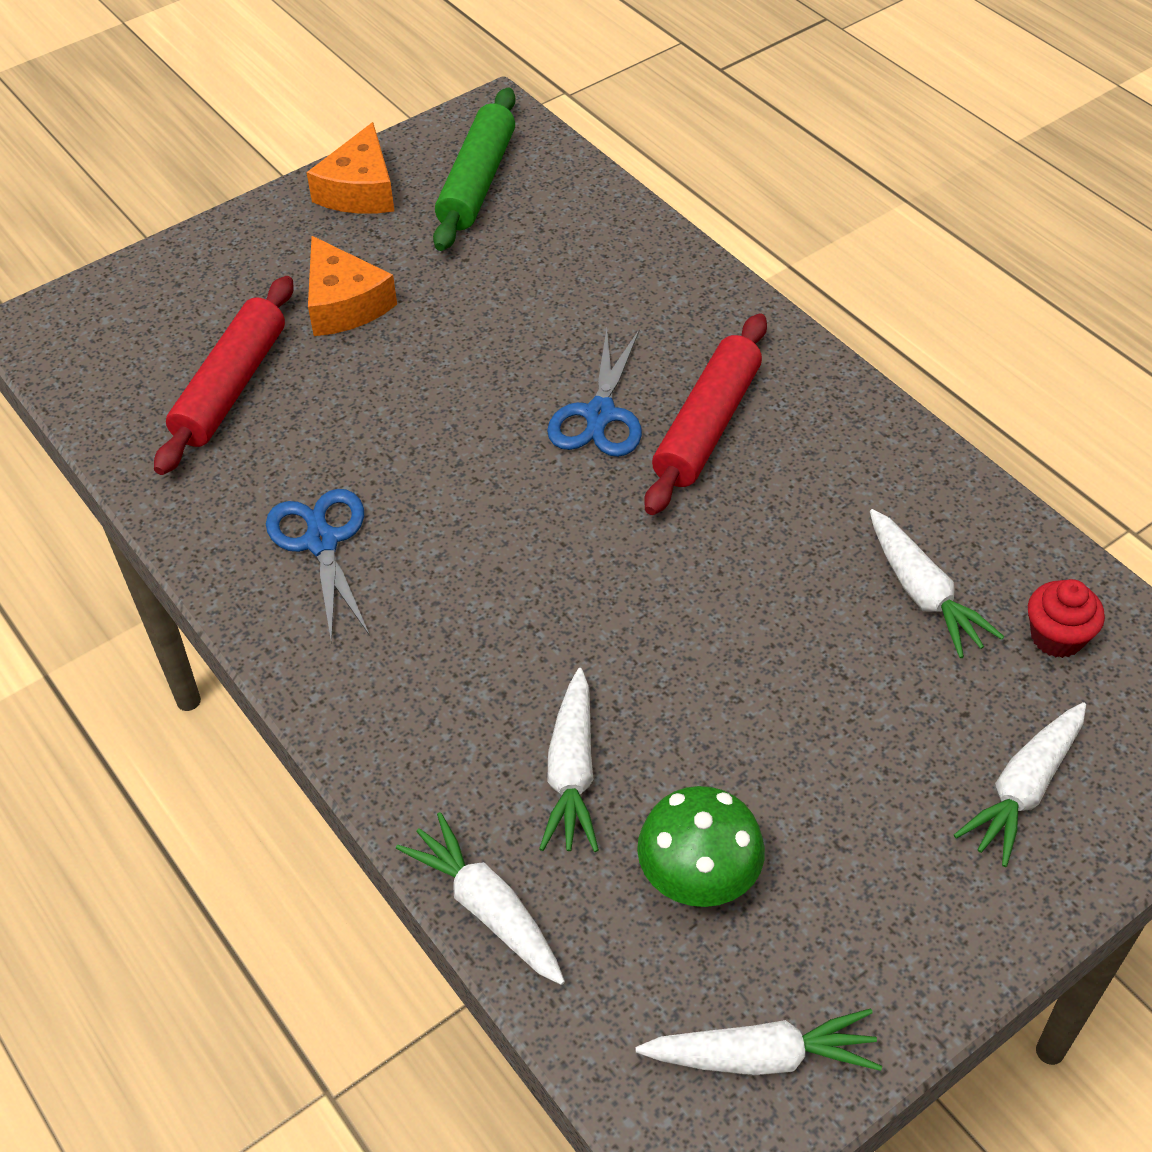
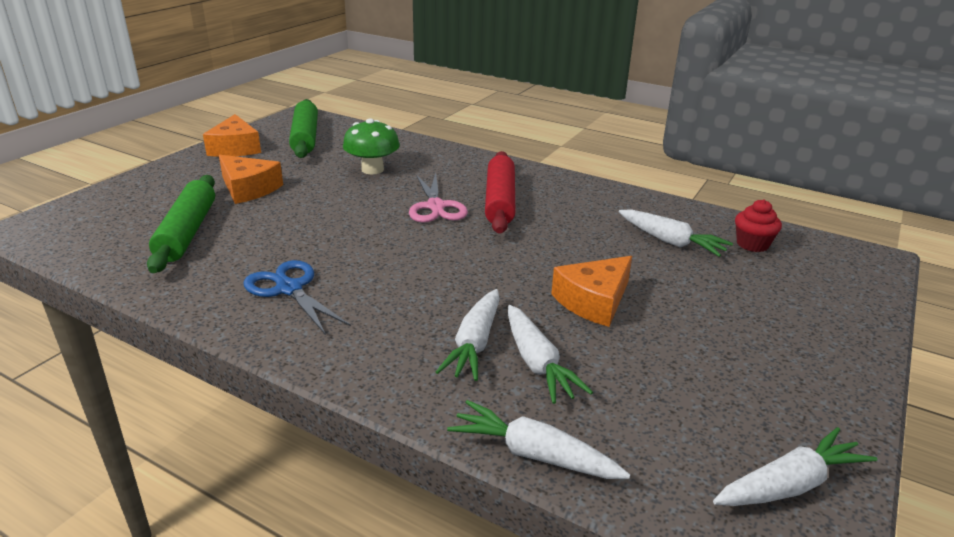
camera: 25 degrees left, 20 degrees down
red rolling pin [154,276,294,475] -> green rolling pin [147,175,215,273]
blue scissors [547,328,642,457] -> pink scissors [409,173,468,223]
green mushroom [637,786,765,907] -> green mushroom moved to [343,118,400,174]
white carrot [954,702,1086,867] -> white carrot moved to [436,289,500,381]
none -> orange cheese [551,256,632,327]

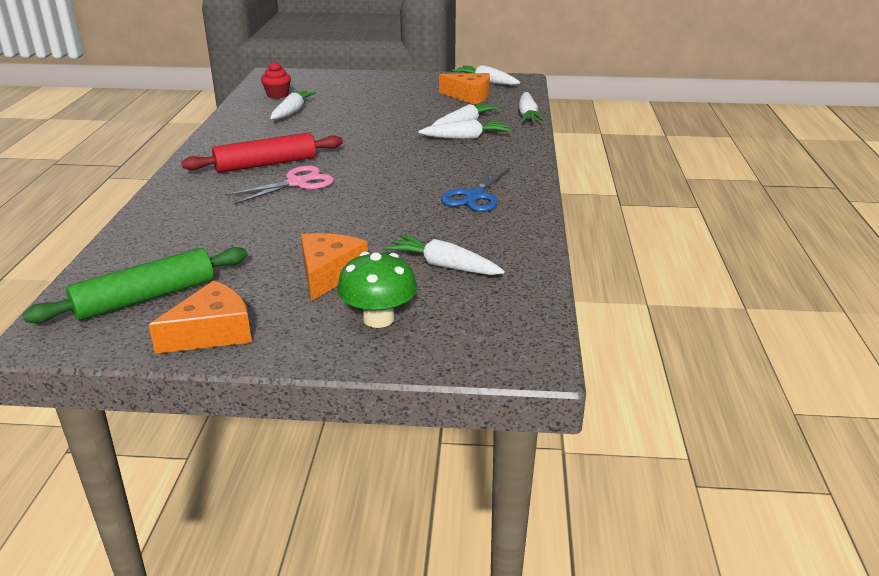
camera: 115 degrees left, 0 degrees up
green rolling pin [147,175,215,273] -> white carrot [385,234,505,275]
green mushroom [343,118,400,174] -> green mushroom moved to [337,252,417,328]
orange cheese [551,256,632,327] -> orange cheese moved to [439,73,490,105]

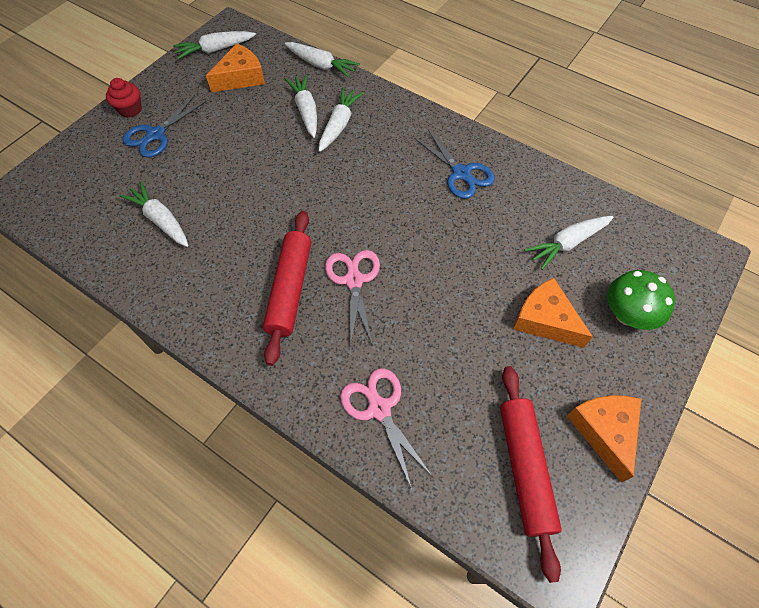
camera: 60 degrees left, 30 degrees up
green rolling pin [23,247,247,323] -> red rolling pin [500,366,562,583]
red cupcake [261,62,291,99] -> red cupcake moved to [106,78,142,118]
none -> blue scissors [122,95,206,158]
none -> pink scissors [340,368,433,489]

